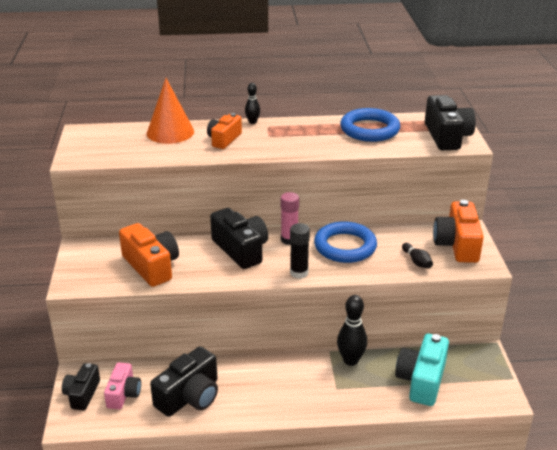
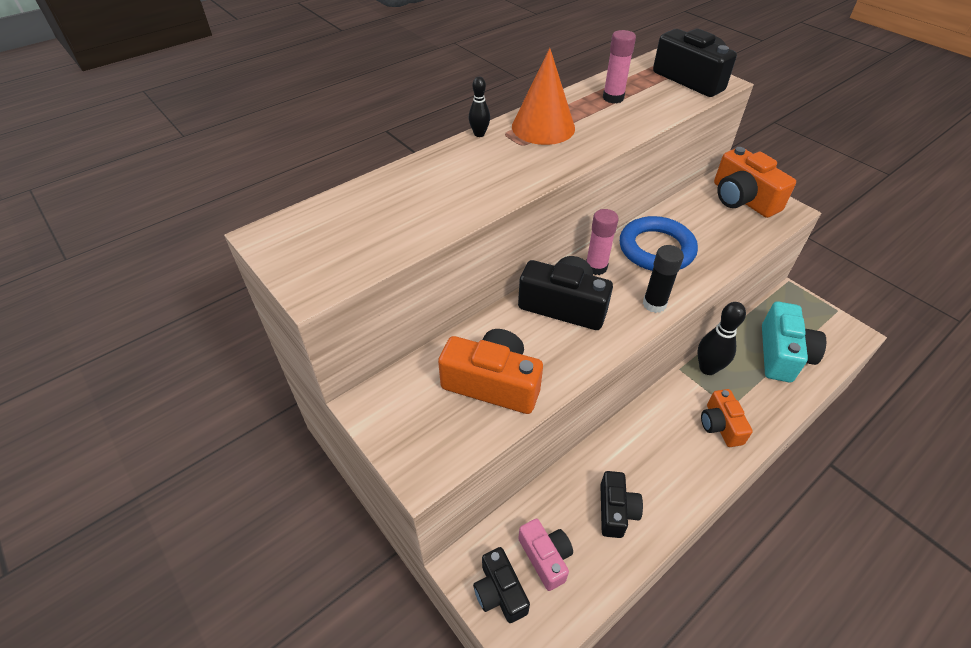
camera: 35 degrees left, 15 degrees up
orange cone [147,78,194,144] -> orange cone moved to [512,48,575,145]
black camera [150,346,218,417] -> black camera [600,471,643,538], size x0.63
orange camera [207,113,242,149] -> orange camera moved to [701,389,753,447]
blue ring [340,108,400,142] -> pink glue stick [603,30,636,103]
turquoise camera [395,334,449,406] -> turquoise camera turned 150 degrees counterclockwise [762,301,826,382]
black bowling pin [402,243,433,268] -> none

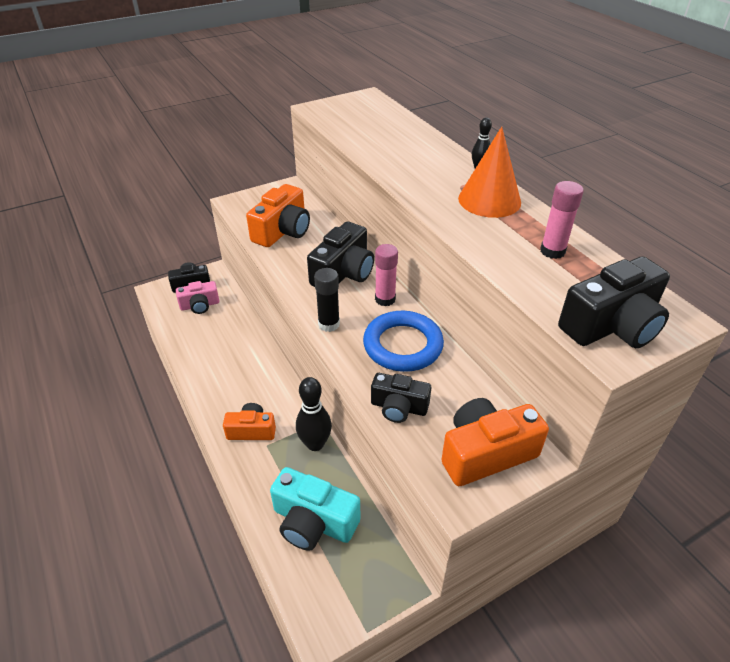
camera: 100 degrees right, 5 degrees down
black camera [600,471,643,538] -> black camera moved to [371,373,431,423]

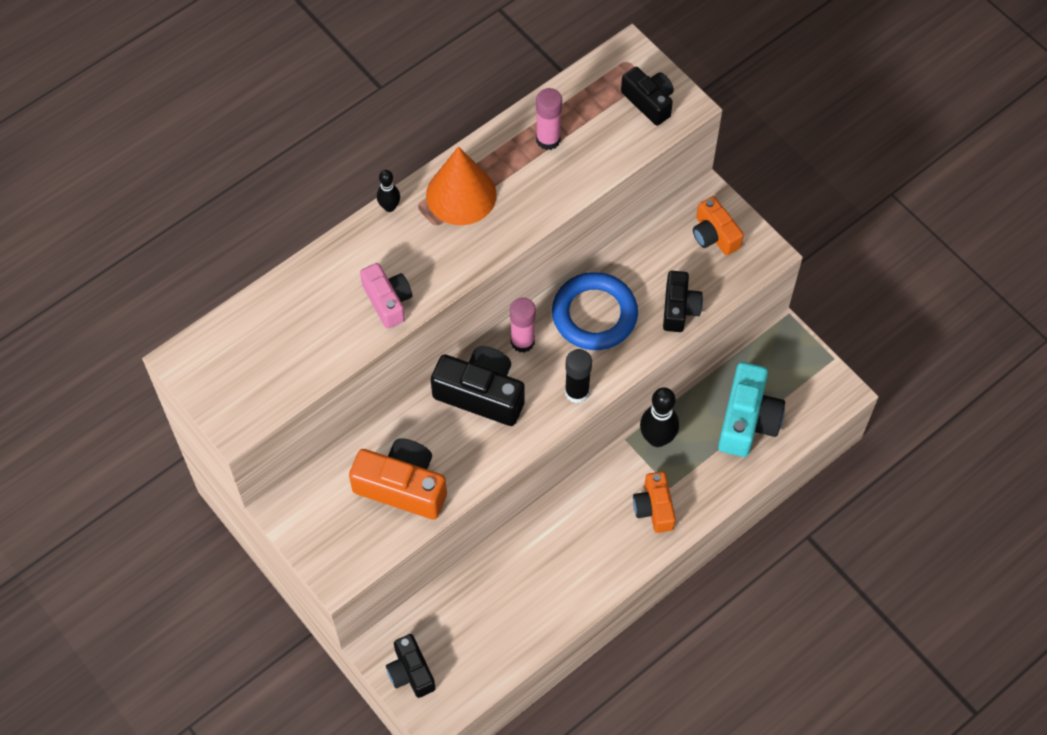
camera: 100 degrees left, 20 degrees up
pink camera [176,281,219,314] -> pink camera moved to [360,263,412,329]
orange camera [441,398,549,486] -> orange camera [693,196,744,255], size x0.63
black camera [558,256,670,348] -> black camera [621,67,674,126], size x0.63

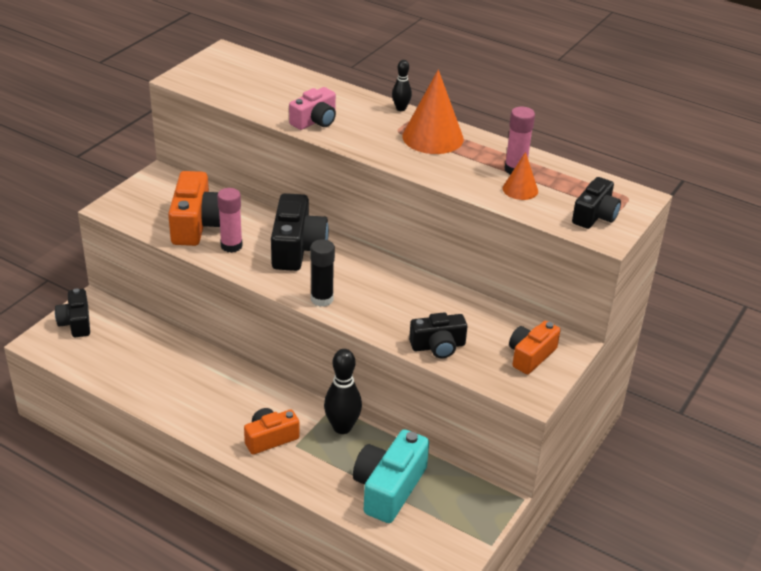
camera: 70 degrees right, 25 degrees down
black camera [386,634,436,698] -> black camera turned 60 degrees counterclockwise [55,288,90,337]
pink glue stick [510,298,536,353] -> pink glue stick moved to [217,188,243,253]
blue ring [552,272,638,350] -> none
turquoise camera [718,362,785,457] -> turquoise camera turned 120 degrees clockwise [353,429,429,523]
none -> orange cone [503,152,538,200]

